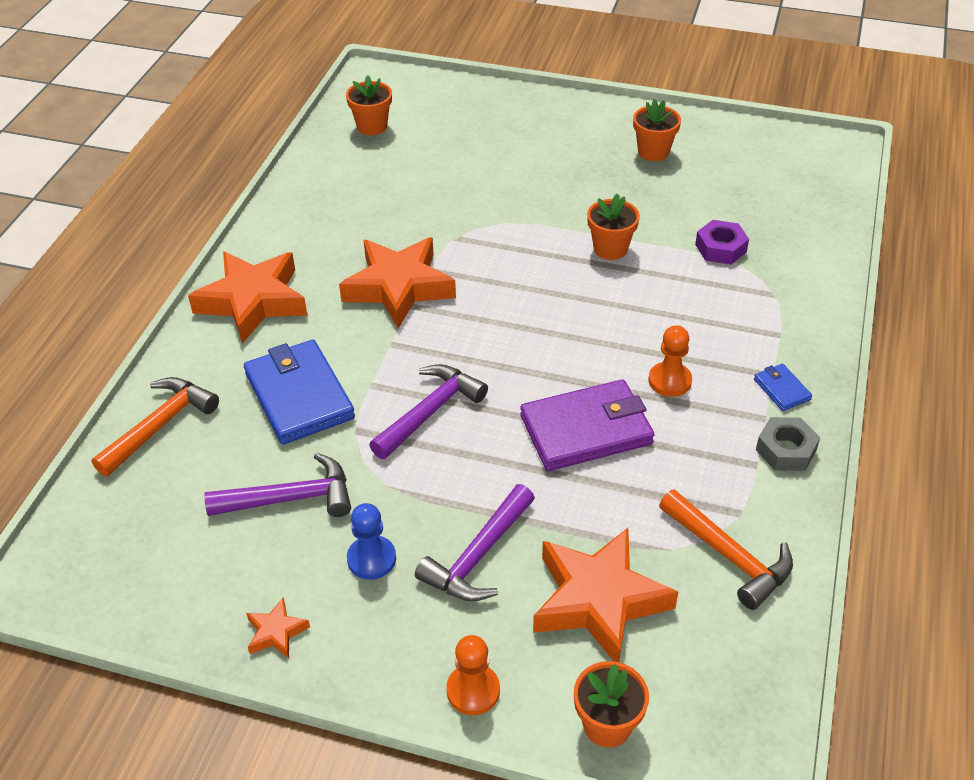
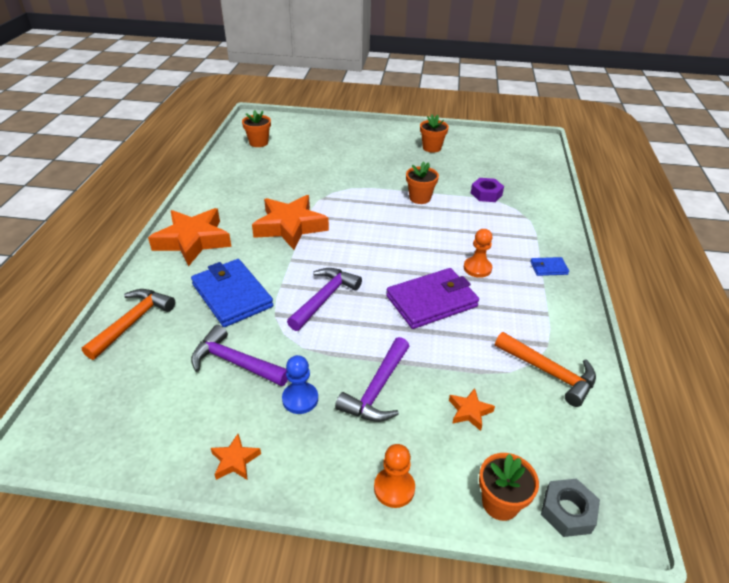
camera: 10 degrees left, 5 degrees down
purple hammer [205,453,351,517] -> purple hammer turned 135 degrees counterclockwise [191,325,288,386]
orange star [533,528,678,662] -> orange star [449,388,495,431], size x0.44
blue wallet [754,364,812,411] -> blue wallet turned 60 degrees counterclockwise [530,257,569,276]
grey nut [756,417,820,471] -> grey nut moved to [541,479,600,537]

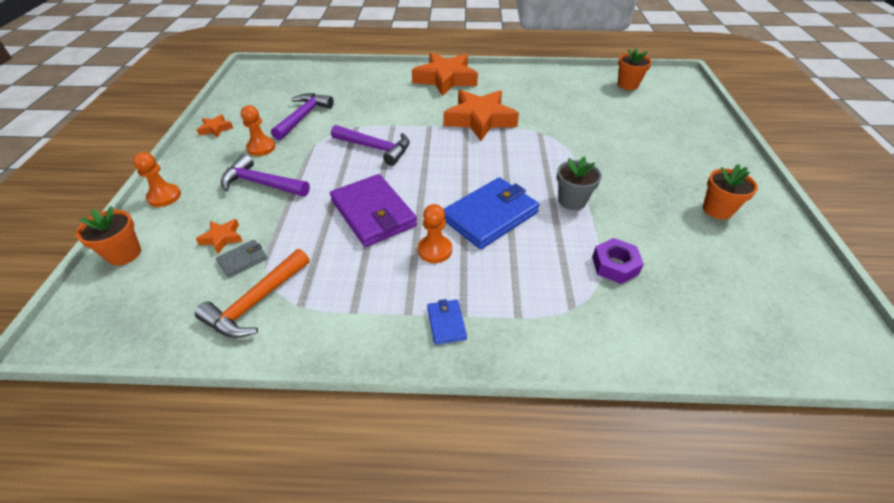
camera: 85 degrees right, 5 degrees up
orange hammer [82,289,175,360] -> none
blue wallet [191,259,273,327] -> blue wallet moved to [444,177,539,249]
blue pawn [282,355,318,414] -> orange pawn [241,105,275,156]
orange flower pot [406,161,439,204] -> grey flower pot [557,156,602,210]
grey nut [541,479,600,537] -> none
none -> grey wallet [216,240,267,278]

